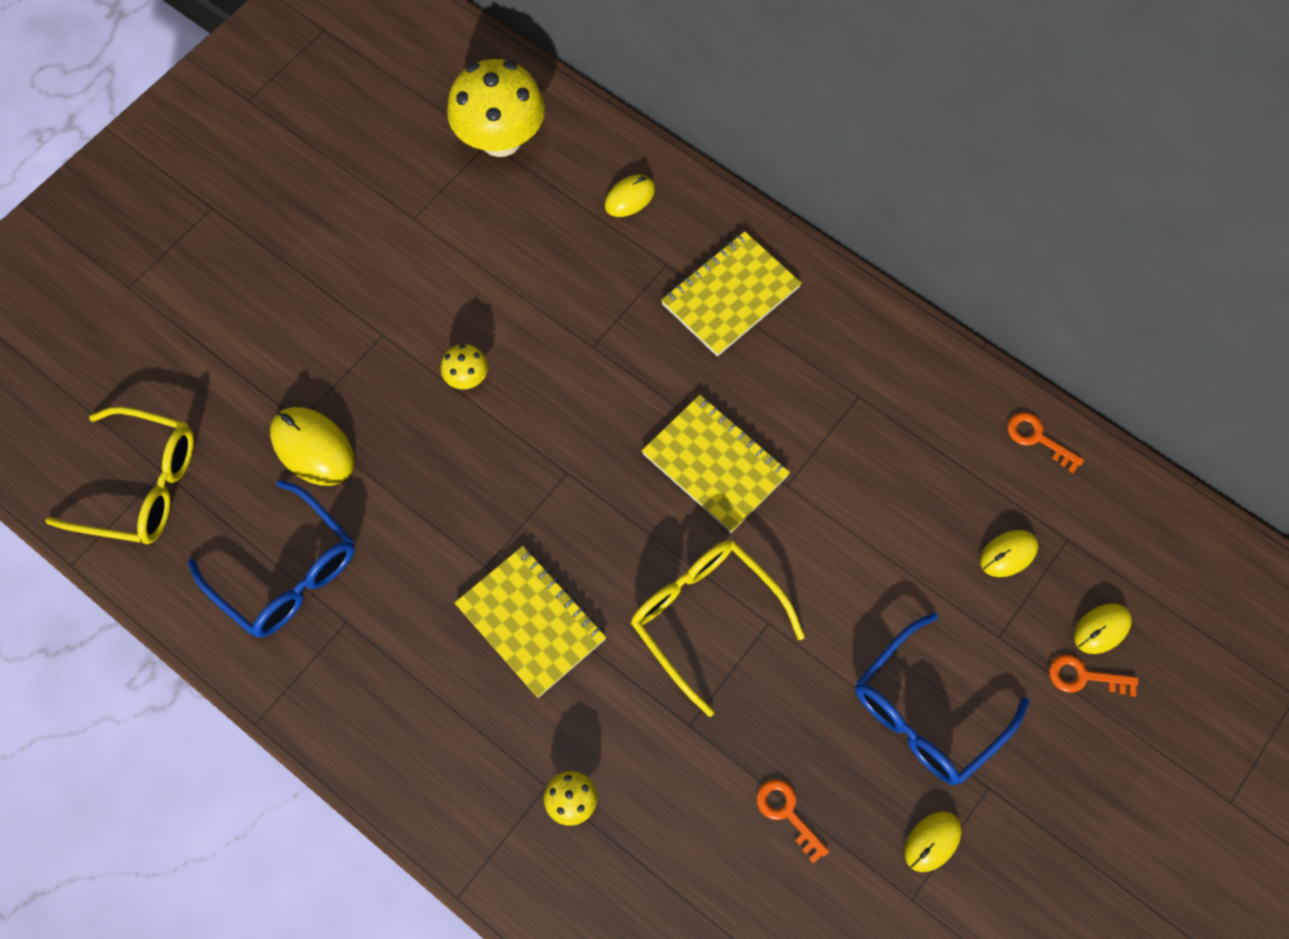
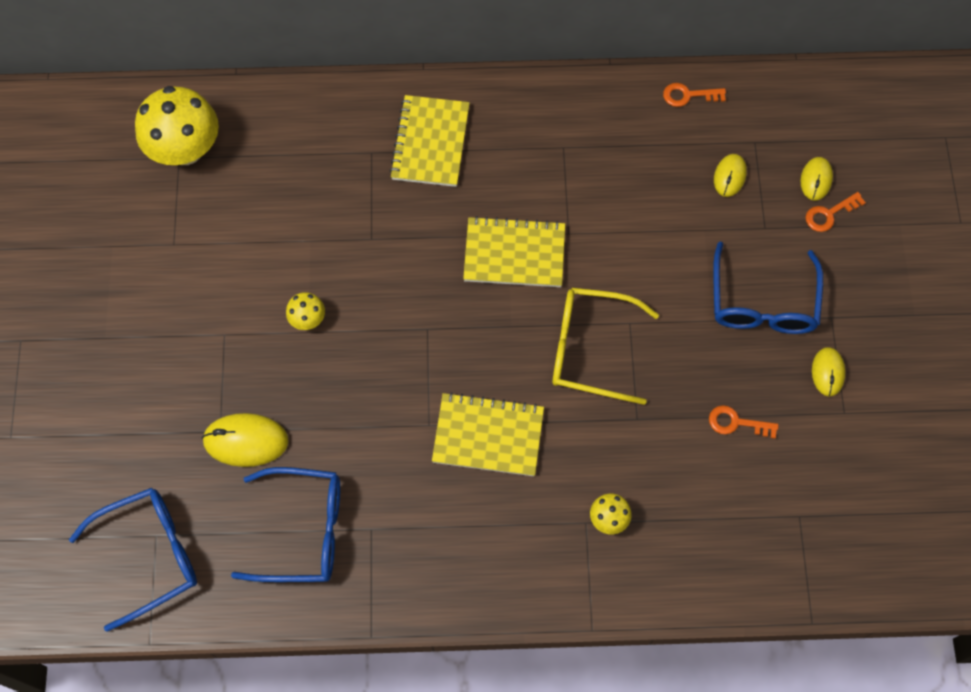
camera: 40 degrees left, 0 degrees up
yellow glasses [45,407,194,544] -> blue glasses [69,488,197,632]
yellow mouse [605,175,655,217] -> none

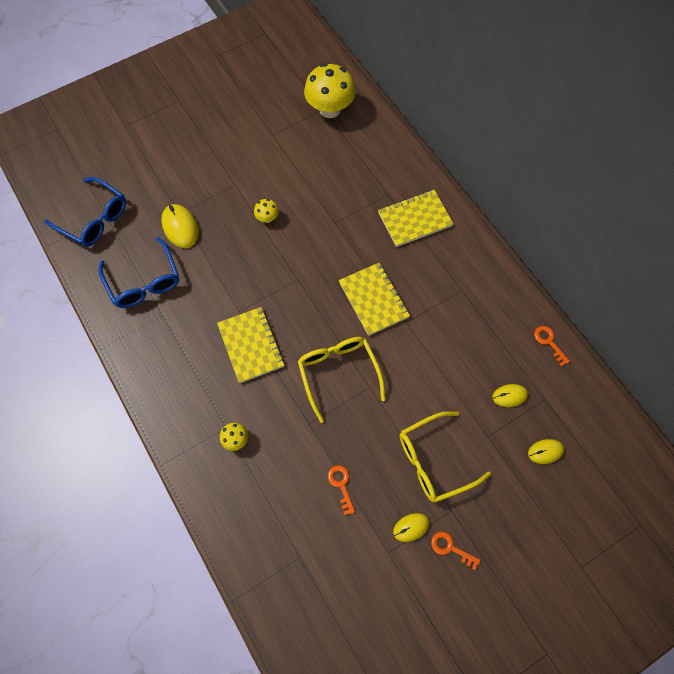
camera: 60 degrees right, 0 degrees up
blue glasses [713,241,823,334] -> yellow glasses [400,411,491,502]
orange key [805,192,866,232] -> orange key moved to [431,531,481,570]

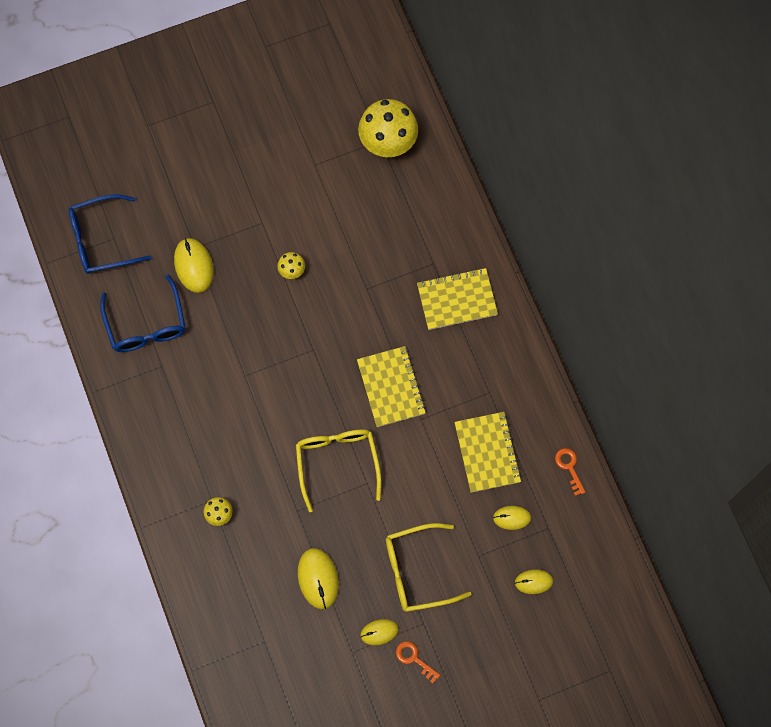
camera: 10 degrees right, 5 degrees up
blue glasses [44,177,126,246] -> blue glasses turned 120 degrees clockwise [68,194,152,274]
yellow notebook [217,307,285,383] -> yellow notebook moved to [454,412,522,493]
orange key [328,465,355,515] -> yellow mouse [298,548,339,609]

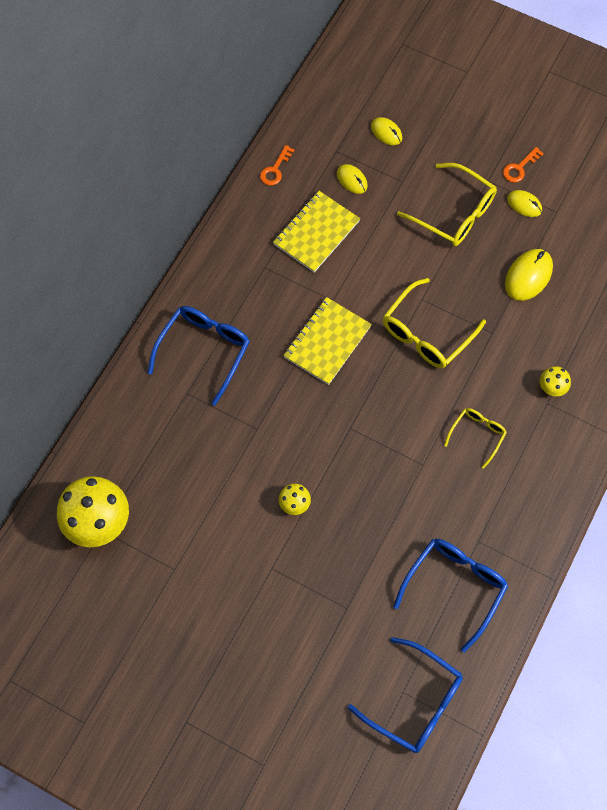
camera: 130 degrees left, 5 degrees down
yellow mouse [174,238,214,293] -> none
orange key [396,641,440,683] -> orange key turned 45 degrees clockwise [503,147,544,183]
yellow notebook [417,268,498,330] -> blue glasses [148,306,250,406]
none -> yellow glasses [444,408,507,469]

